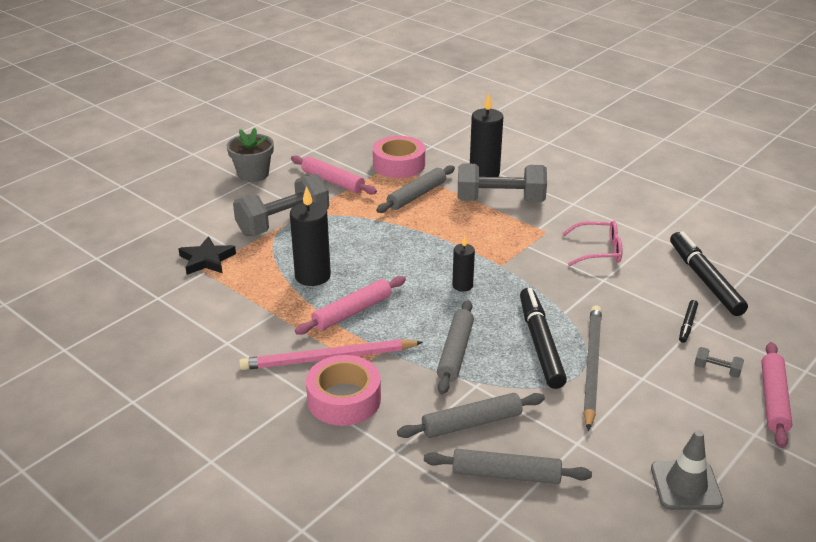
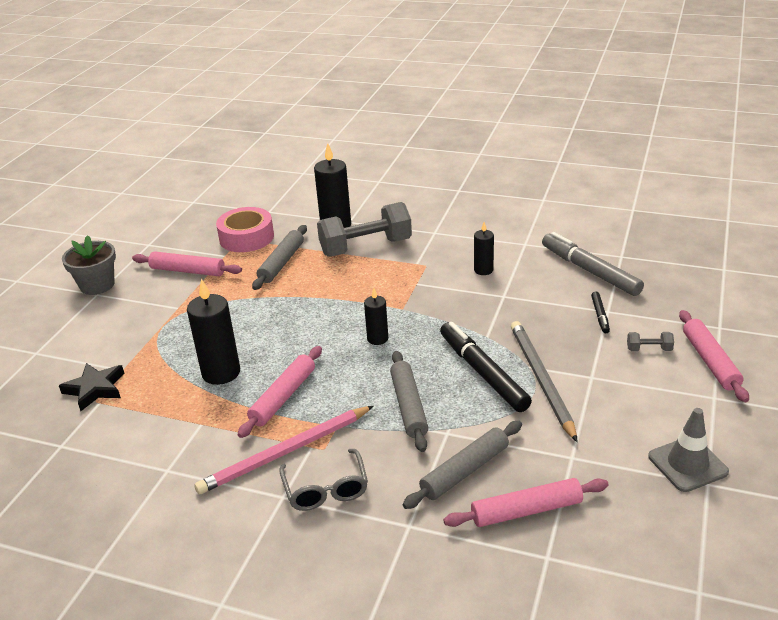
camera: 20 degrees left, 0 degrees up
grey dumbbell [233,174,329,236] -> none
pink tape [306,355,381,426] -> grey glasses [279,449,368,511]
grey rolling pin [424,449,592,484] -> pink rolling pin [443,478,609,527]
pink glasses [562,220,622,266] -> black candle [474,222,494,275]
black marker [670,231,748,316] -> grey marker [542,232,644,296]

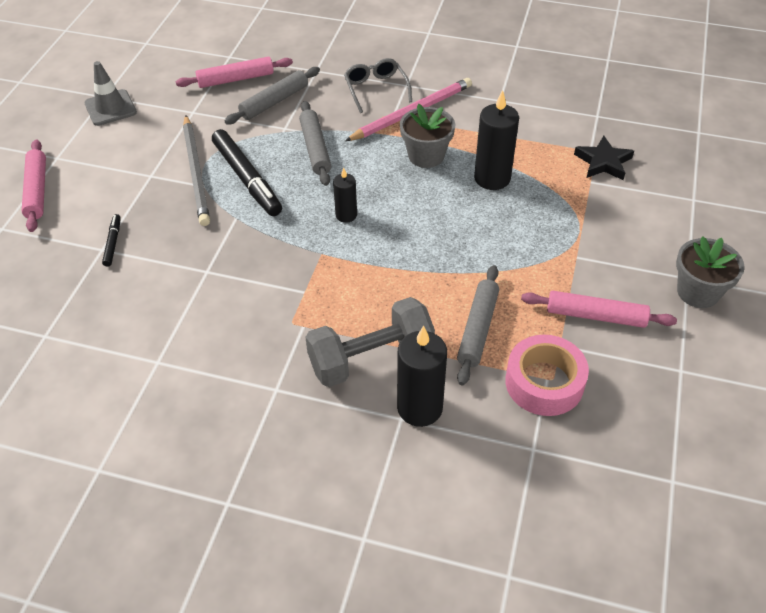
camera: 175 degrees right, 15 degrees up
pink rolling pin [237,346,322,438] -> grey flower pot [400,104,455,168]
black candle [474,222,494,275] -> none
grey marker [542,232,644,296] -> none
grey dumbbell [627,332,674,351] -> none

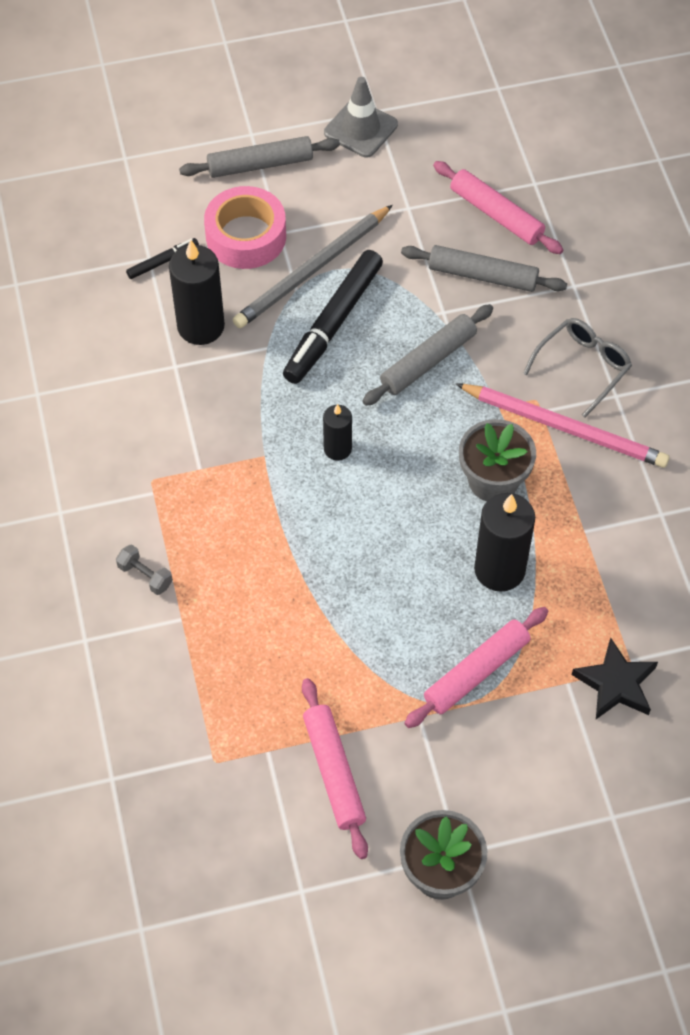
camera: 60 degrees right, 10 degrees up
pink rolling pin [22,140,46,232] -> pink rolling pin moved to [404,607,548,728]
grey dumbbell [305,297,435,387] -> grey dumbbell [116,544,173,595], size x0.40
black candle [397,325,447,427] -> black candle moved to [169,240,225,345]
grey rolling pin [457,265,499,386] -> grey rolling pin moved to [179,136,340,178]
pink tape [506,335,589,416] -> pink tape moved to [204,186,286,269]

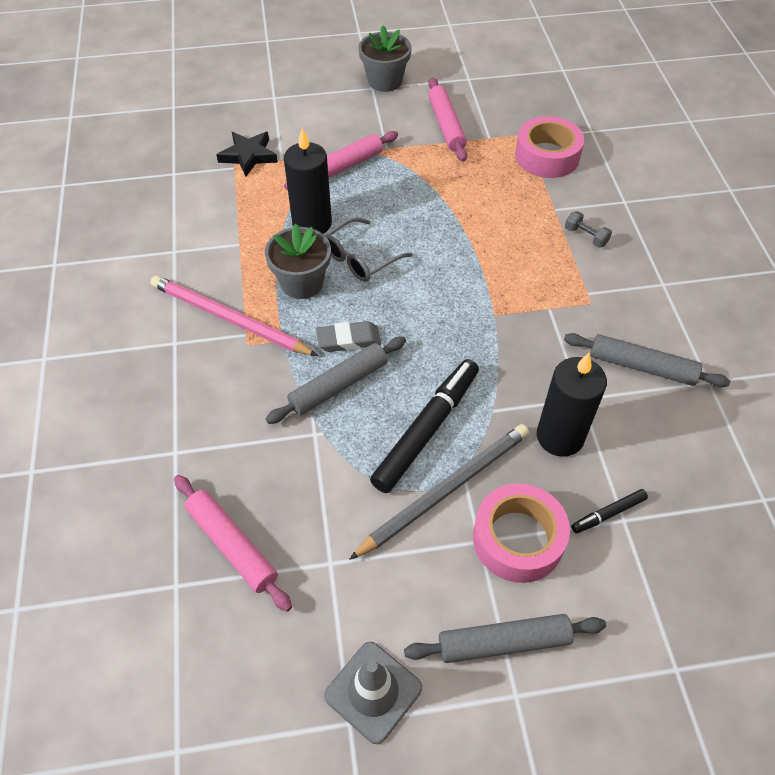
camera: 175 degrees left, 5 degrees down
black candle [323,404,352,461] -> none
grey rolling pin [401,245,567,292] -> grey rolling pin moved to [564,333,730,387]
grey glasses [523,318,632,418] -> grey glasses moved to [325,217,412,282]
none -> grey eraser [316,321,381,352]
none -> pink tape [515,116,584,178]

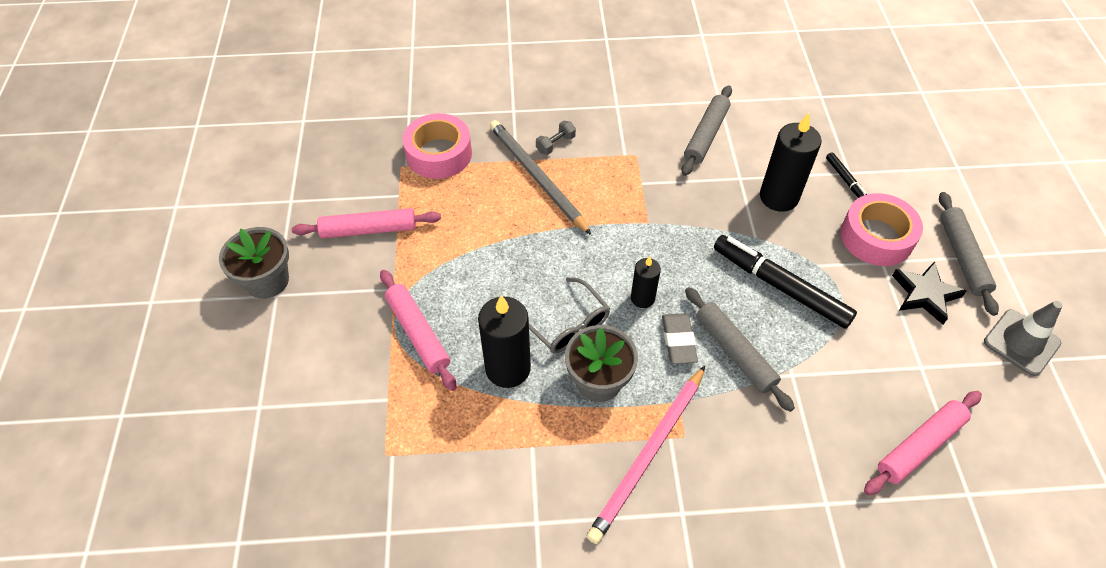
camera: 85 degrees left, 0 degrees up
black star [216,132,278,177] -> black star moved to [892,261,967,324]
grey pencil [349,424,529,560] -> grey pencil moved to [490,120,591,235]
none -> black candle [631,256,661,308]

